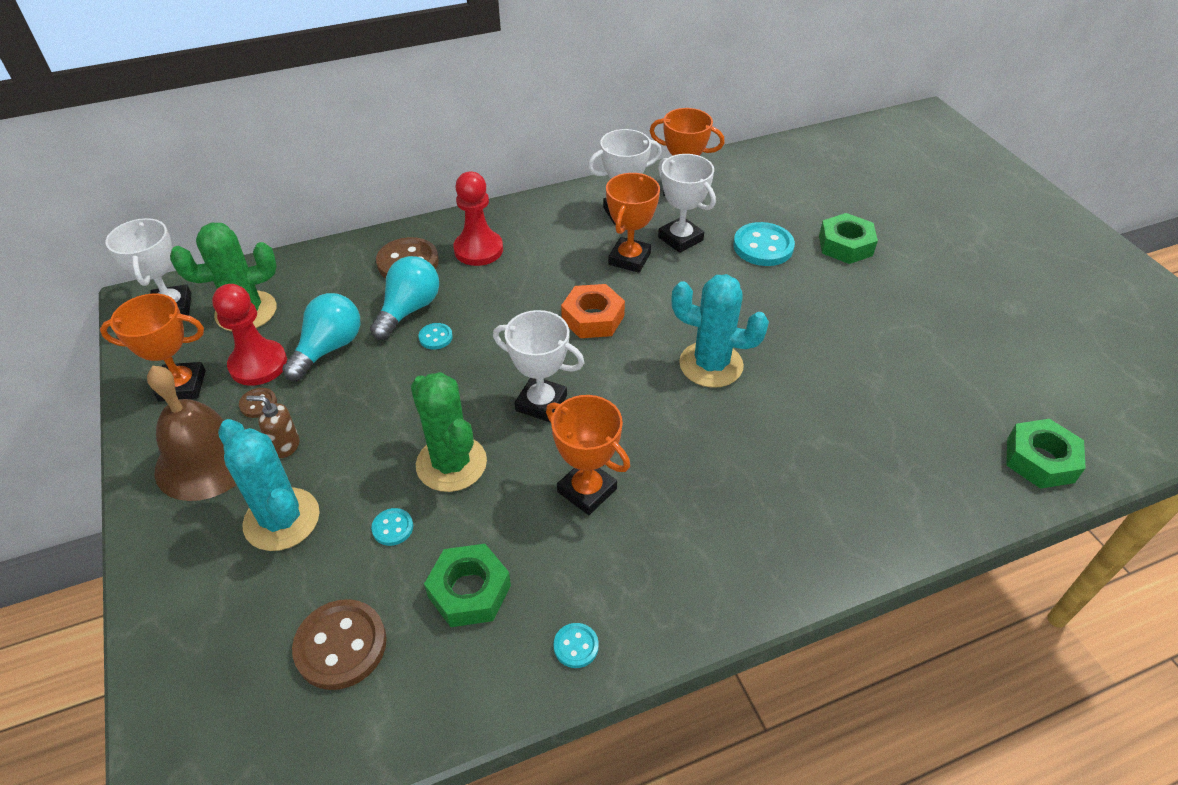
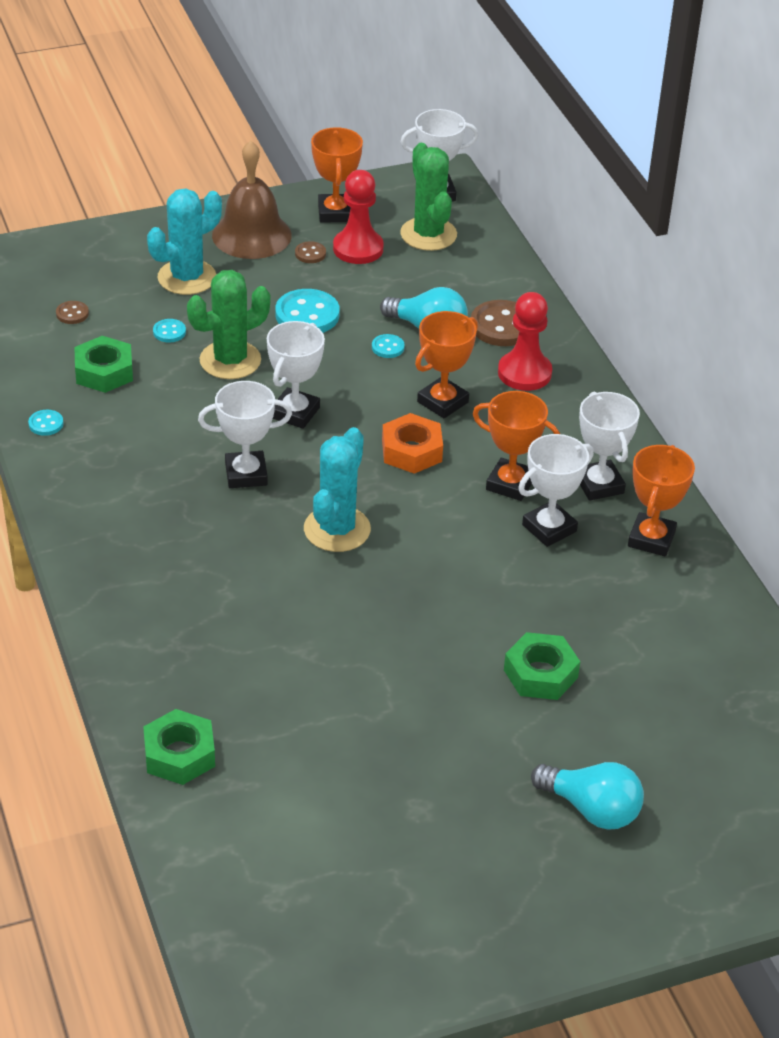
camera: 90 degrees right, 5 degrees down
brown soap dispenser [246,395,300,458] -> none
turquoise light bulb [282,293,360,381] -> turquoise light bulb moved to [531,762,644,830]
brown button [292,599,387,690] -> brown button [56,301,89,324], size x0.50
orange trophy [546,395,630,515] -> orange trophy moved to [415,311,478,419]
turquoise button [733,222,795,266] -> turquoise button moved to [275,289,340,333]
none -> white trophy [198,381,292,488]

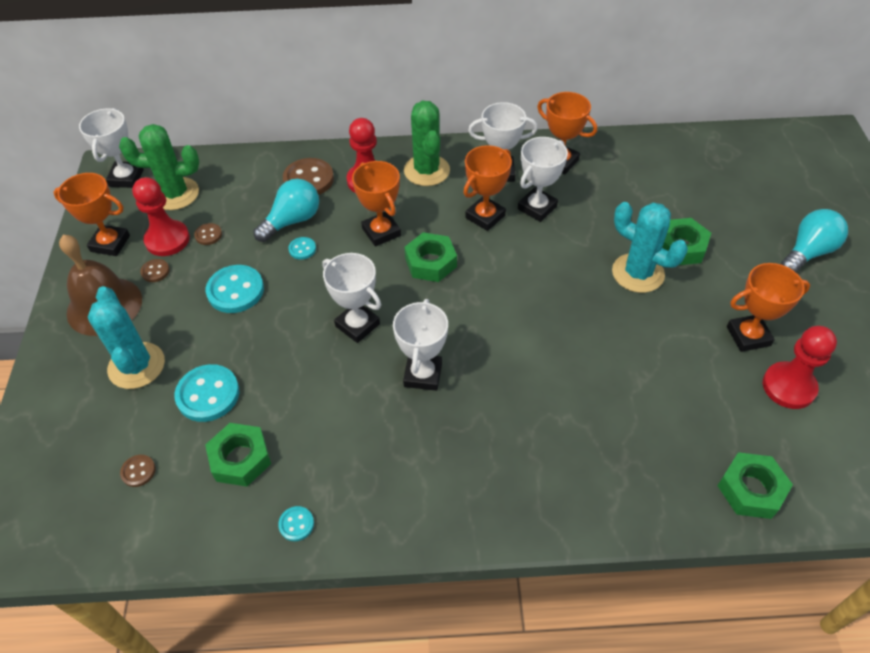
camera: 70 degrees left, 10 degrees up
turquoise button [153,319,186,342] -> turquoise button [174,364,239,422], size x1.99
green cactus [187,270,270,379] -> green cactus moved to [404,101,450,186]
turquoise cactus [304,427,371,552] -> turquoise cactus moved to [612,202,688,293]
orange nut [382,413,443,474] -> green nut [404,232,457,282]
white trophy [518,434,594,547] -> white trophy turned 60 degrees clockwise [518,137,568,222]
none -> brown button [194,223,222,245]
none -> orange trophy [727,263,810,352]
none -> red pawn [763,326,837,409]

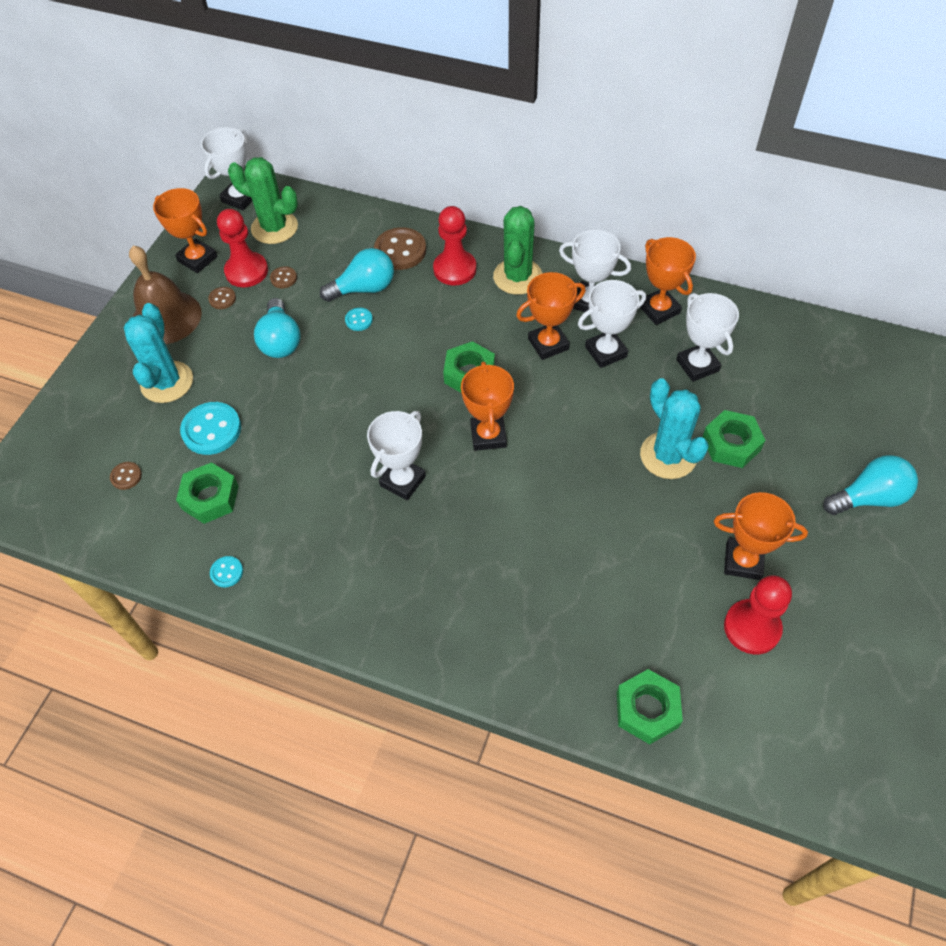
camera: 25 degrees right, 5 degrees up
turquoise button [206,265,264,313] -> turquoise light bulb [254,298,300,358]
white trophy [322,253,381,343] -> white trophy moved to [676,293,739,382]
orange trophy [352,161,401,247] -> orange trophy moved to [461,362,514,451]

